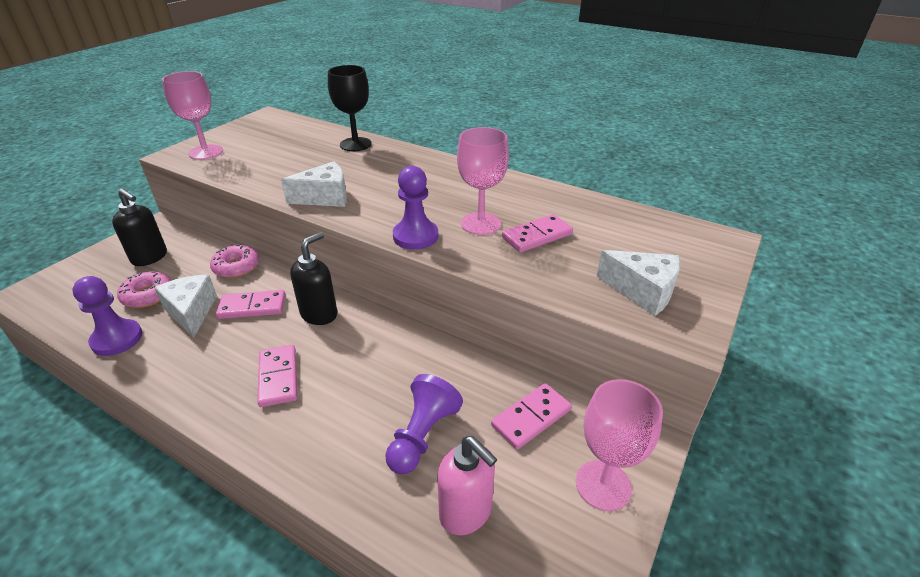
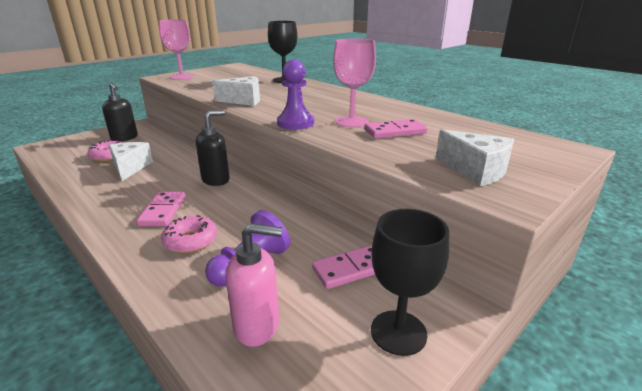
camera: 15 degrees right, 10 degrees down
purple pawn [72,276,142,356] -> none
pink donut [210,244,259,278] -> pink donut moved to [161,215,217,253]
pink domino [216,290,285,319] -> none
pink soap dispenser [437,436,497,535] -> pink soap dispenser turned 60 degrees counterclockwise [226,223,282,347]
pink goblet [576,379,663,511] -> black goblet [371,209,449,356]

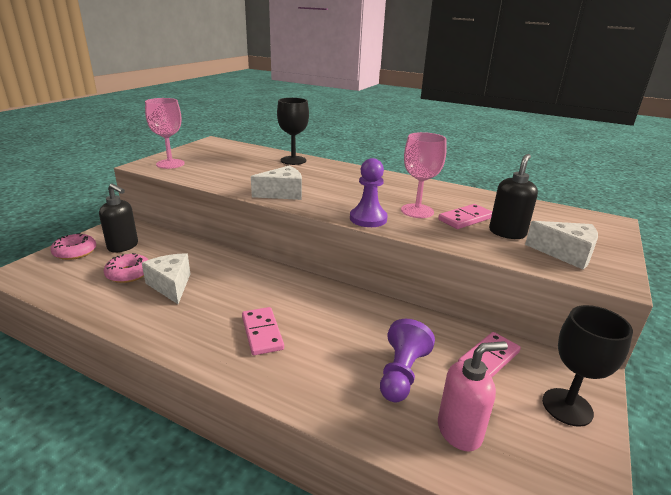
camera: 20 degrees left, 0 degrees up
pink donut [161,215,217,253] -> pink donut moved to [51,233,96,260]
black soap dispenser [196,110,230,186] -> black soap dispenser moved to [489,154,538,239]

